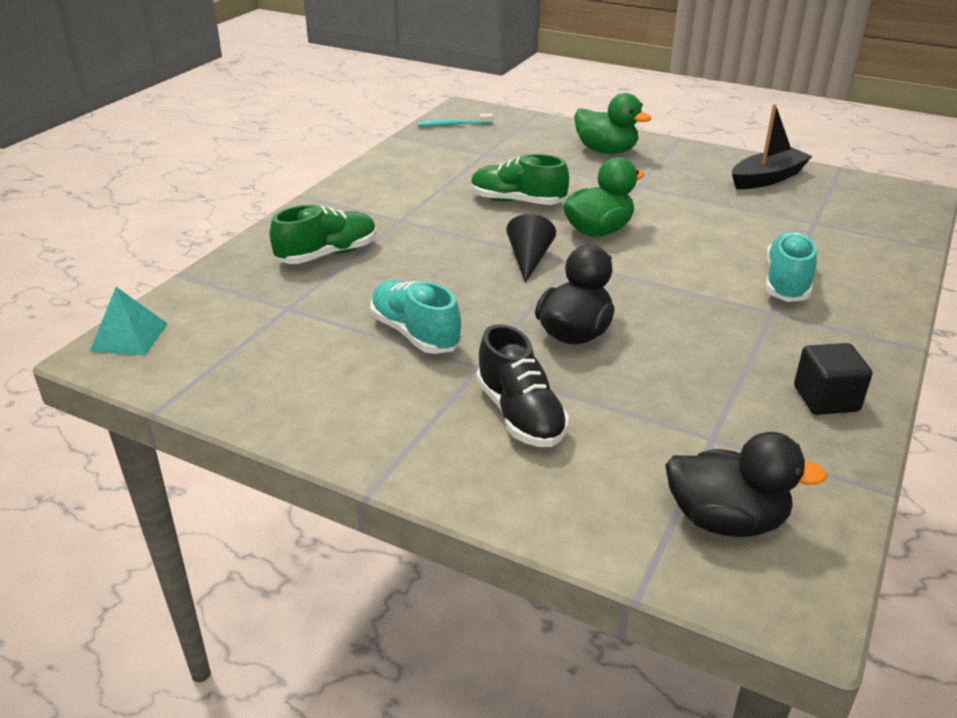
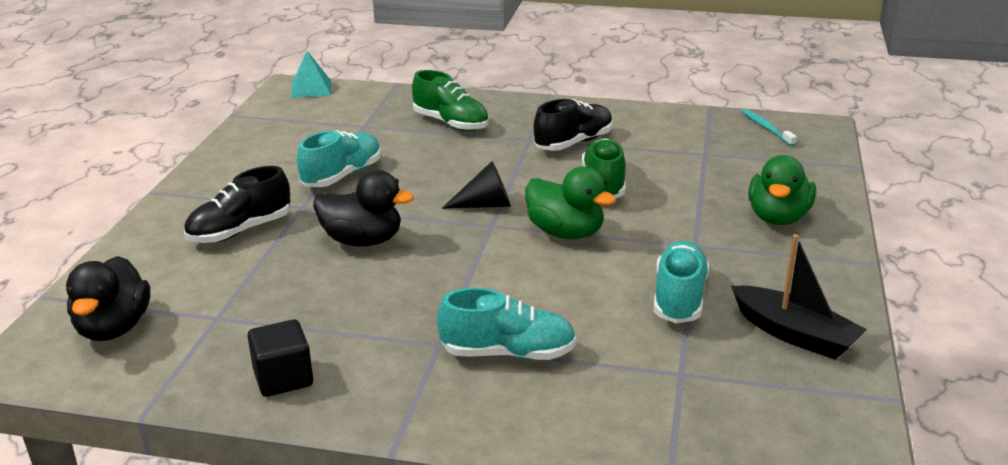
camera: 75 degrees right, 5 degrees down
none -> black shoe [534,99,613,151]
none -> turquoise shoe [654,241,710,324]

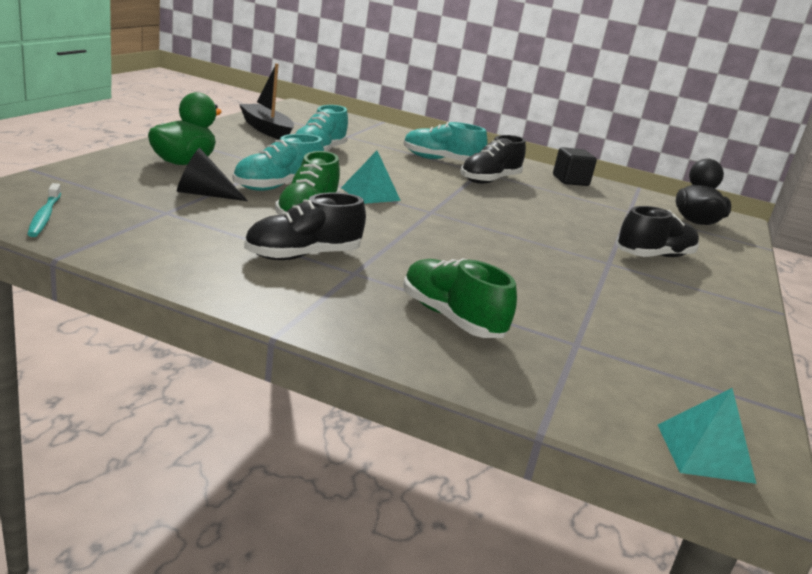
camera: 175 degrees left, 5 degrees down
turquoise shoe [297,130,381,187] -> turquoise shoe moved to [232,134,324,191]
black duck [313,170,414,247] -> none
black cone [442,161,511,209] -> black cone moved to [177,148,248,201]
green duck [525,166,616,239] -> turquoise pyramid [341,151,401,204]
none -> black shoe [460,135,526,184]

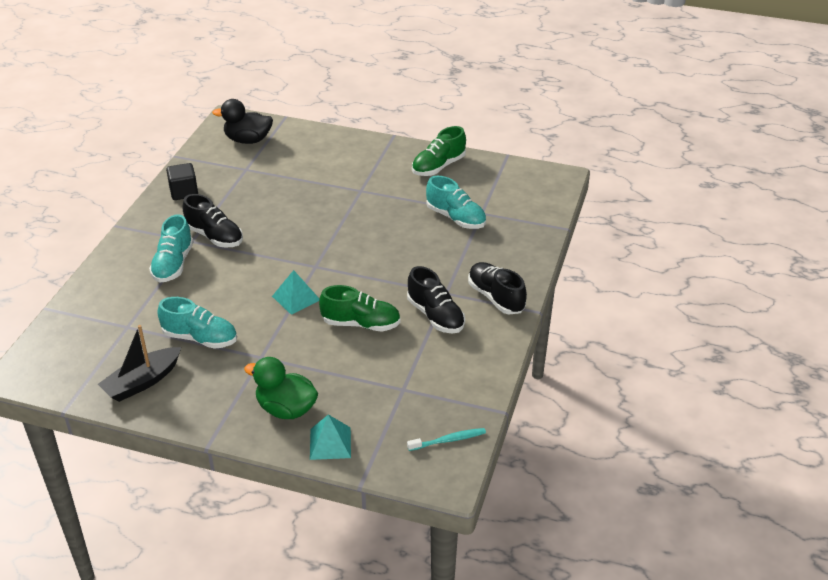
camera: 90 degrees left, 15 degrees up
black cone [177,148,248,201] -> none
turquoise shoe [232,134,324,191] -> turquoise shoe moved to [426,176,486,229]
green shoe [403,258,517,338] -> green shoe moved to [412,126,466,176]
black shoe [616,206,699,257] -> black shoe moved to [468,262,527,314]
turquoise pyramid [658,388,757,484] -> turquoise pyramid moved to [310,414,351,460]

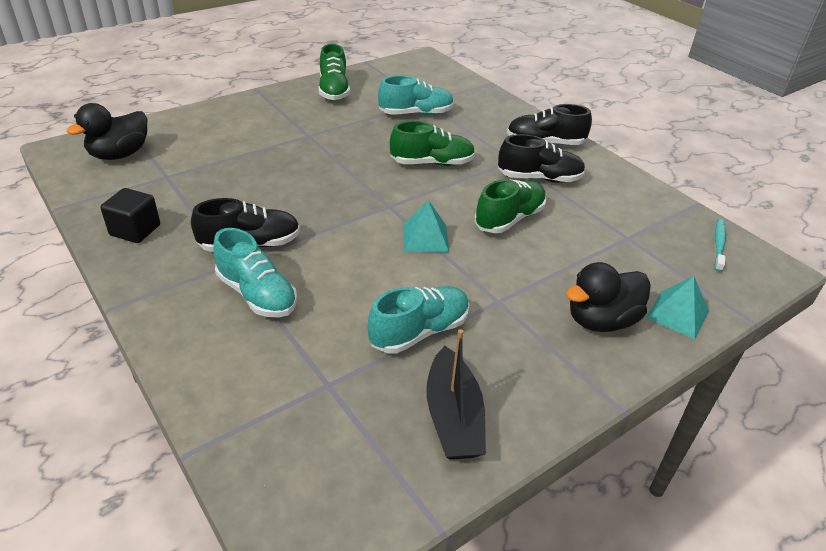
camera: 55 degrees left, 0 degrees up
green duck [244,357,318,419] -> black duck [566,262,651,332]
none -> green shoe [390,121,475,166]

